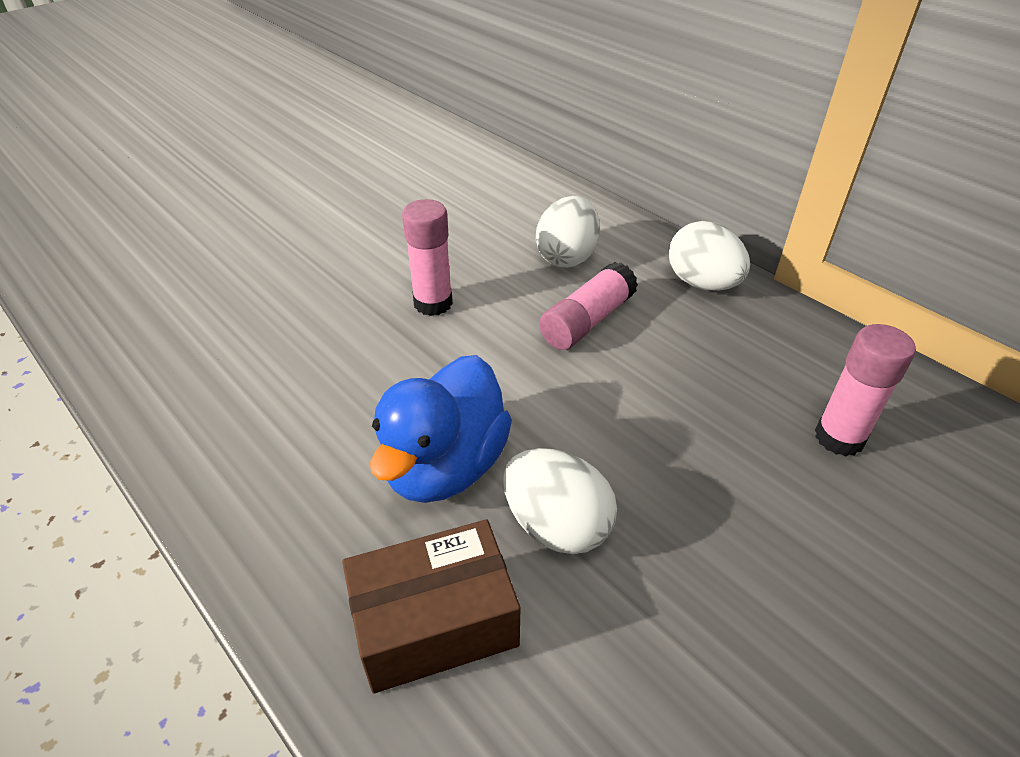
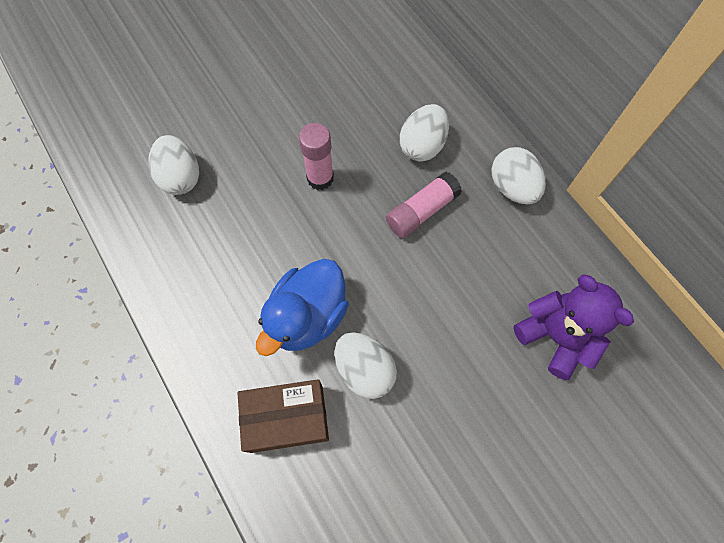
camera: 10 degrees right, 25 degrees up
pink glue stick [815,324,916,456] -> purple teddy bear [513,274,634,380]
none -> white egg [148,135,199,195]

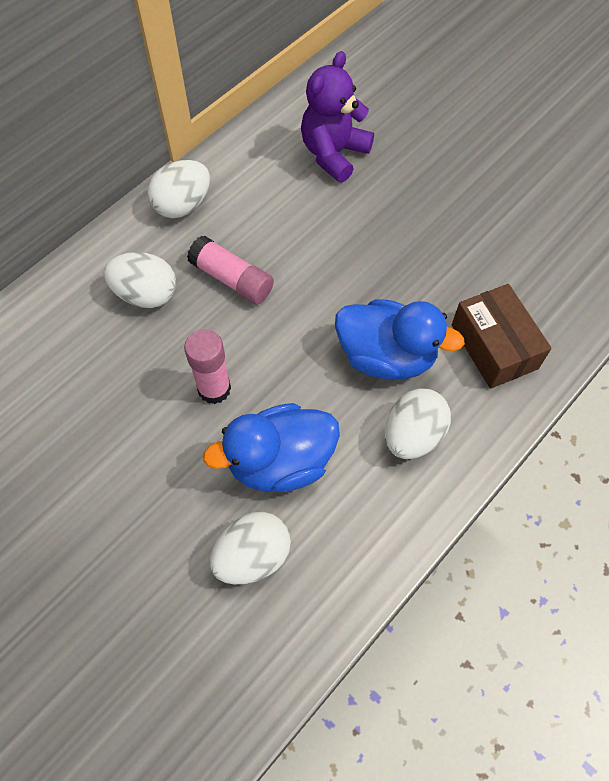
camera: 105 degrees left, 5 degrees down
white egg [335,332,397,399] -> white egg moved to [385,388,451,459]
none -> blue duck [203,403,340,492]

